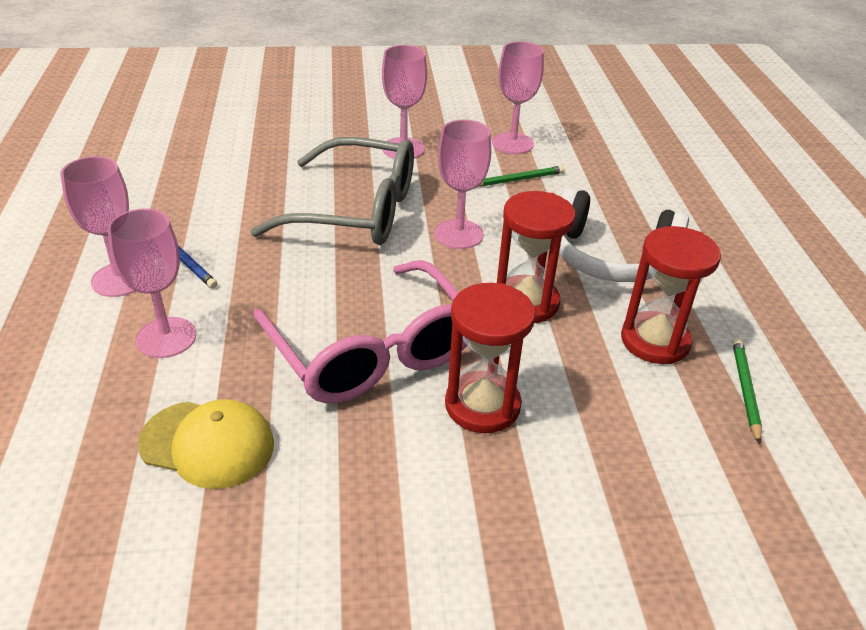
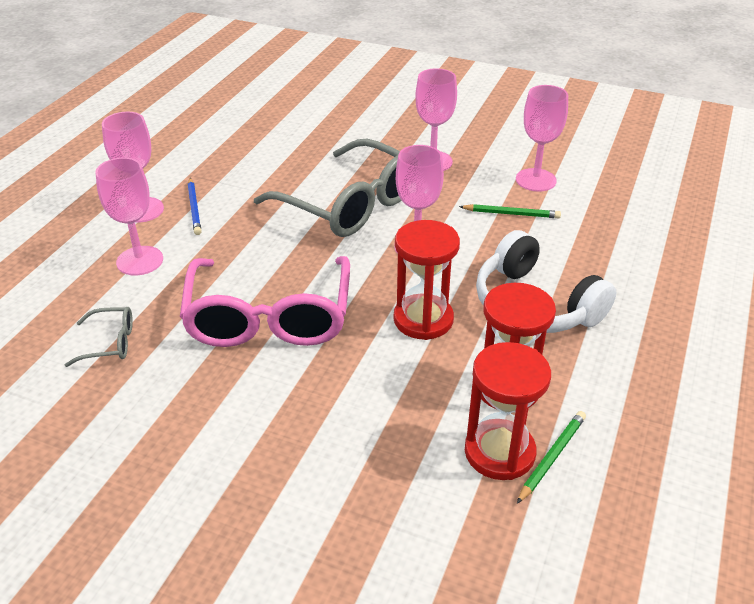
camera: 30 degrees right, 0 degrees up
yellow cap [138,399,274,489] -> grey glasses [65,307,133,367]
red hourglass [445,283,535,433] -> red hourglass moved to [465,342,551,480]

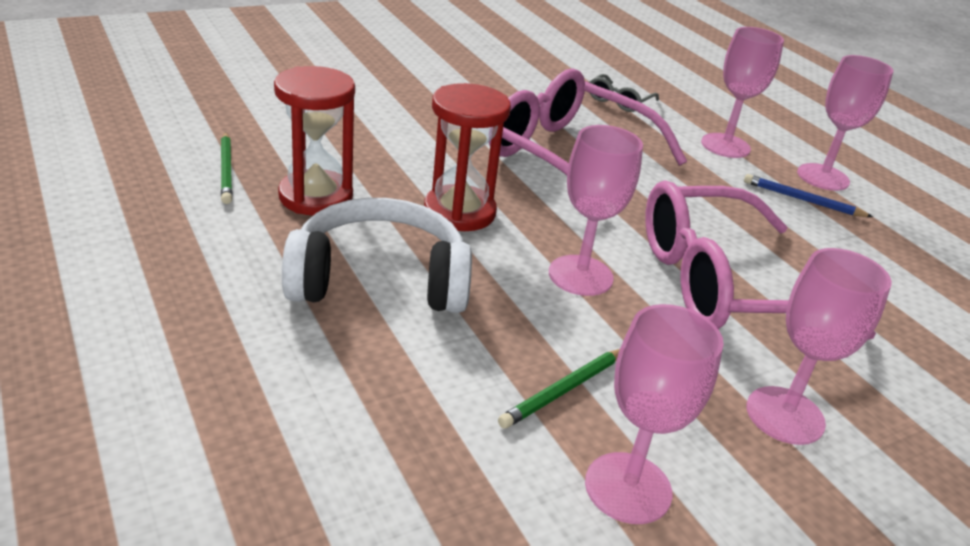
camera: 125 degrees right, 5 degrees down
grey glasses [254,139,402,237] -> pink glasses [645,181,876,340]
red hourglass [465,342,551,480] -> none

